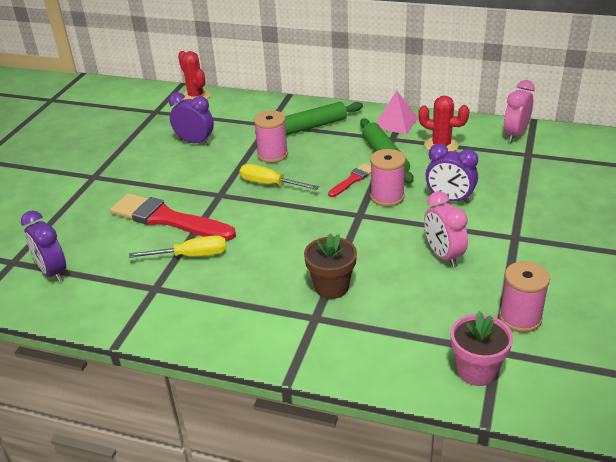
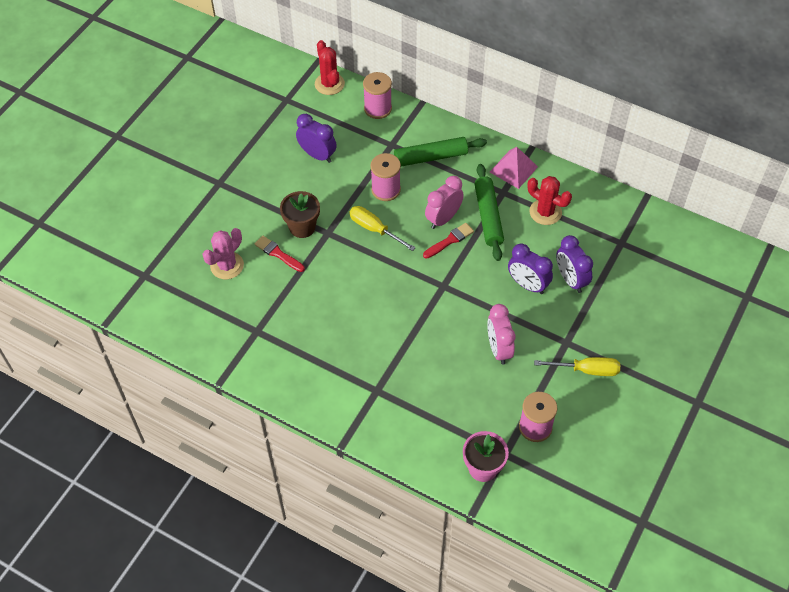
camera: 10 degrees right, 20 degrees up
purple clock [21,210,66,282] -> purple clock moved to [556,235,593,293]
red brush [110,193,236,241] -> red brush [255,236,305,272], size x0.49
yellow screwdriver [129,235,226,258] -> yellow screwdriver moved to [534,357,620,376]
brown flower pot [304,233,357,299] -> brown flower pot moved to [280,191,320,238]
pink spool [370,149,406,207] -> pink spool moved to [363,72,392,119]
pink clock [504,80,535,142] -> pink clock moved to [425,176,464,229]
none -> pink cactus [203,228,244,279]

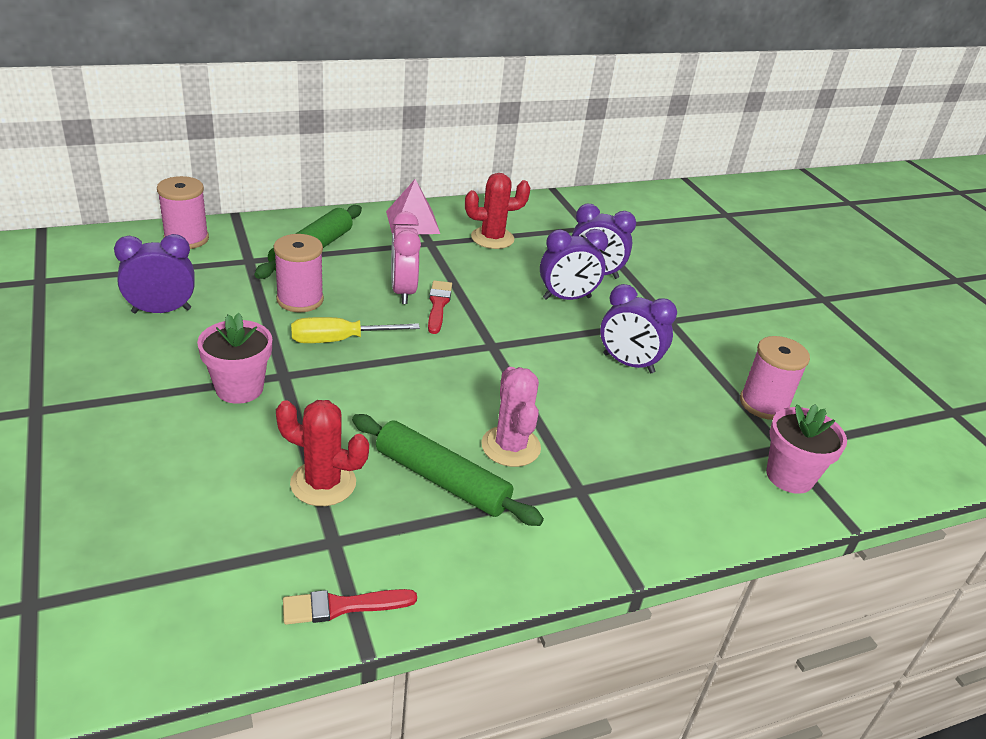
camera: 55 degrees left, 20 degrees down
pink cactus [203,228,244,279] -> pink cactus moved to [481,367,541,467]
red brush [255,236,305,272] -> red brush moved to [283,589,417,625]
brown flower pot [280,191,320,238] -> pink flower pot [197,313,272,404]
red cactus [315,40,345,95] -> red cactus moved to [276,400,369,506]
green rolling pin [475,164,504,261] -> green rolling pin moved to [352,414,544,526]
pink clock [487,304,515,365] -> purple clock [600,284,677,373]
yellow screwdriver [534,357,620,376] -> none

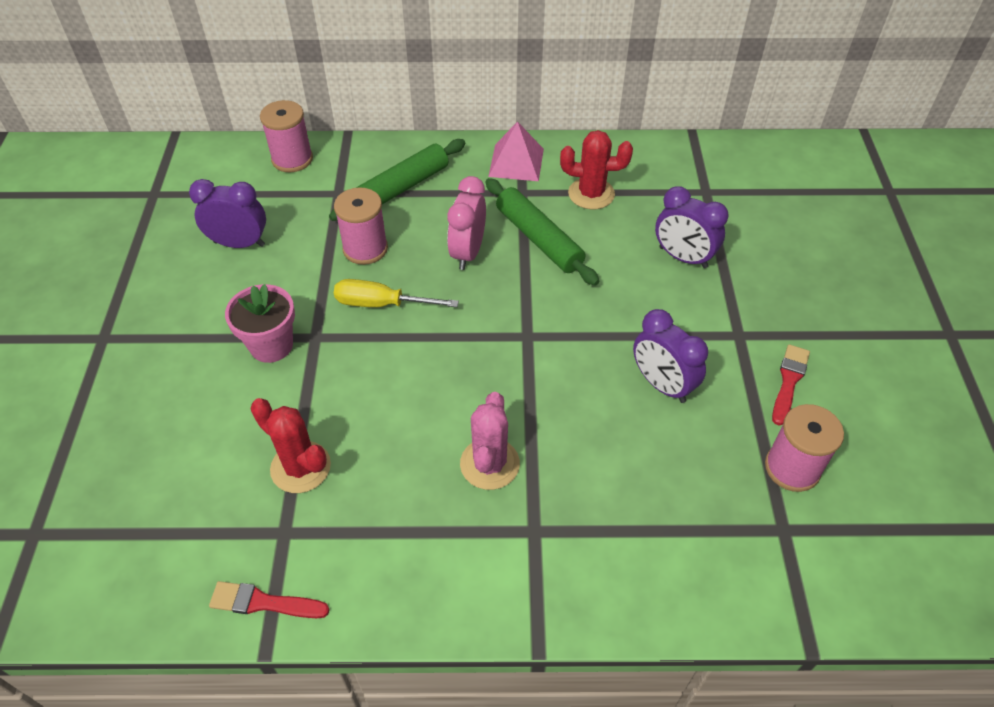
camera: 25 degrees right, 15 degrees up
green rolling pin [352,414,544,526] -> green rolling pin moved to [485,178,599,286]
red brush [428,280,452,334] -> red brush moved to [772,344,810,425]
purple clock [540,229,608,300] -> none
pink flower pot [766,404,847,494] -> none

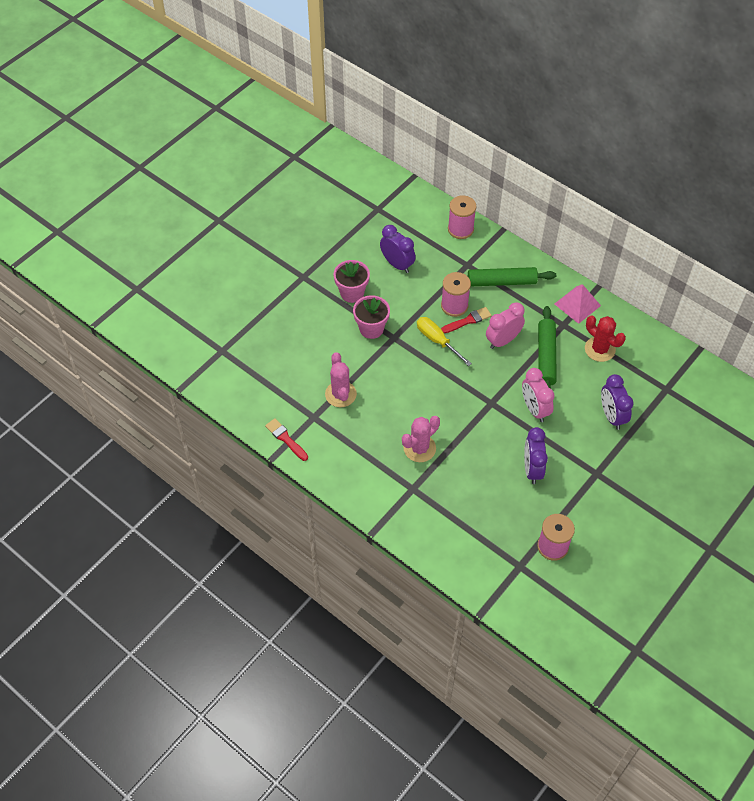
camera: 40 degrees right, 5 degrees up
red cactus [251,398,331,493] -> pink cactus [325,352,357,407]
red brush [772,344,810,425] -> red brush moved to [441,307,492,333]
none -> pink flower pot [334,260,370,303]
none -> pink clock [522,368,554,422]

